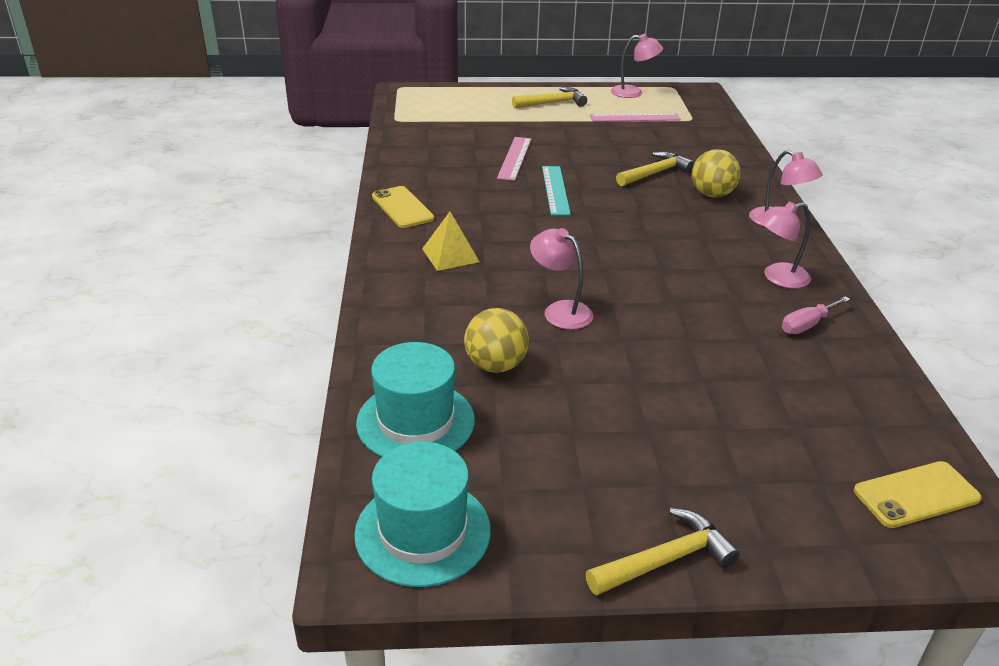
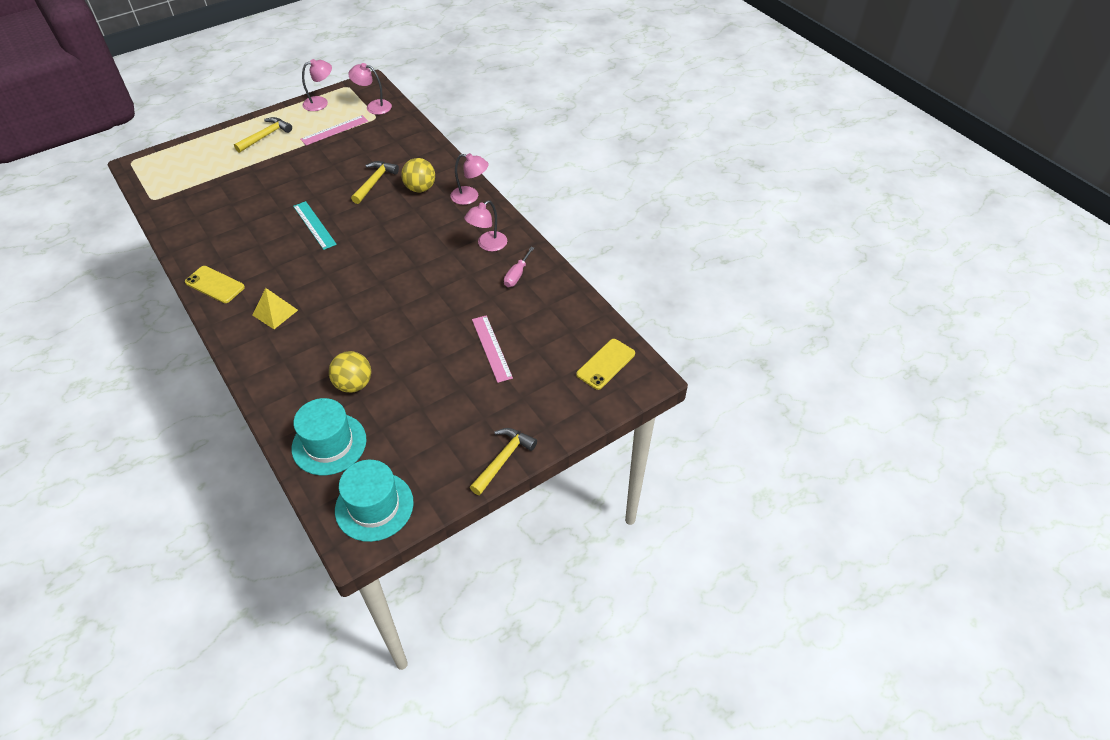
camera: 30 degrees left, 15 degrees up
pink ruler [497,137,531,181] -> pink ruler moved to [472,315,513,383]
pink lamp [530,228,593,329] -> pink lamp moved to [348,63,392,115]

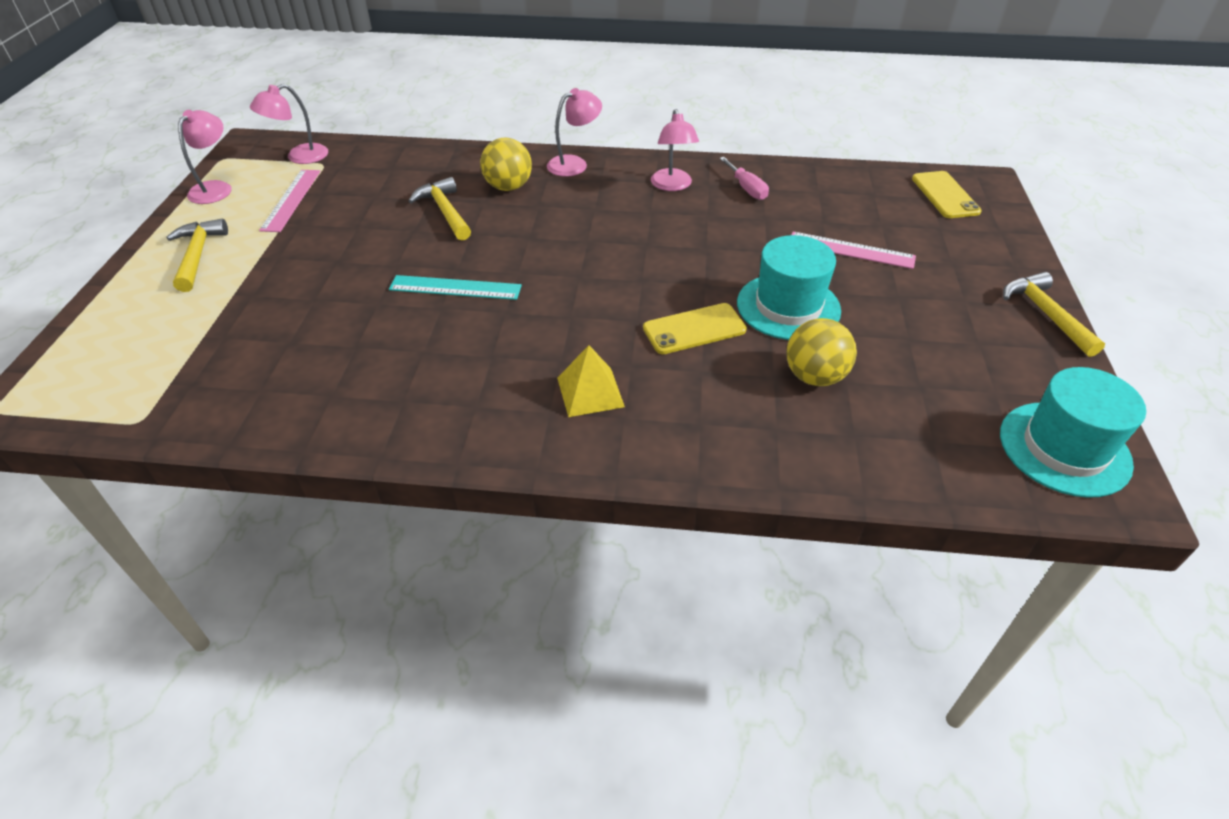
camera: 50 degrees left, 5 degrees down
yellow phone [185,266,245,303] -> yellow phone moved to [643,303,747,354]
turquoise hat [292,398,367,475] -> turquoise hat moved to [737,235,841,340]

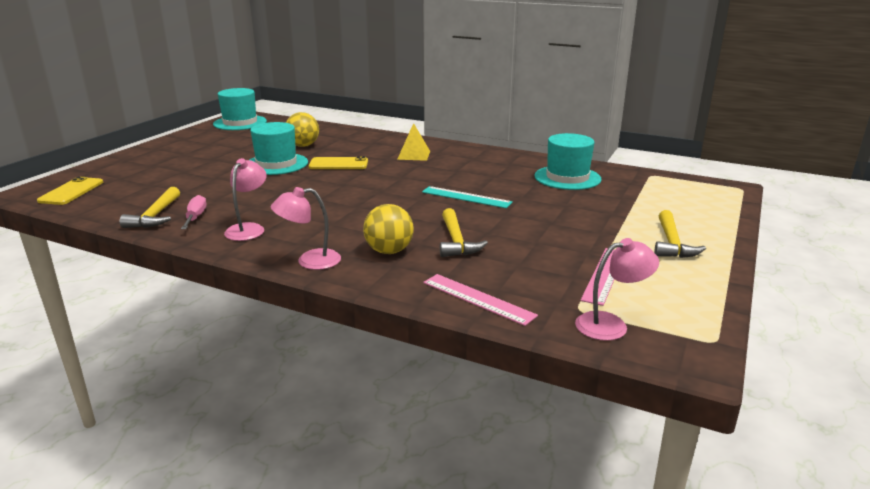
camera: 160 degrees left, 20 degrees down
pink lamp [178,110,232,204] -> none
pink ruler [792,232,916,269] -> pink ruler moved to [423,274,538,326]
yellow hammer [1003,272,1105,357] -> yellow hammer moved to [120,187,180,228]
none -> turquoise hat [534,133,601,190]

